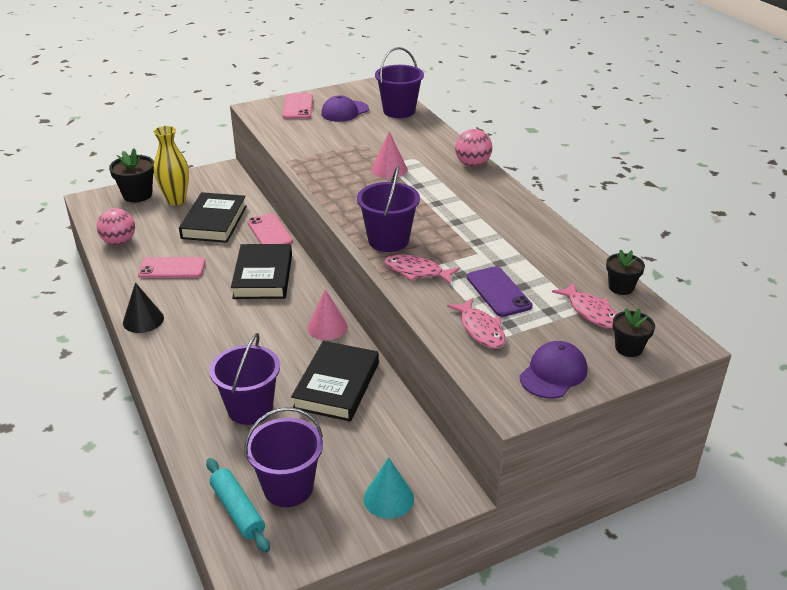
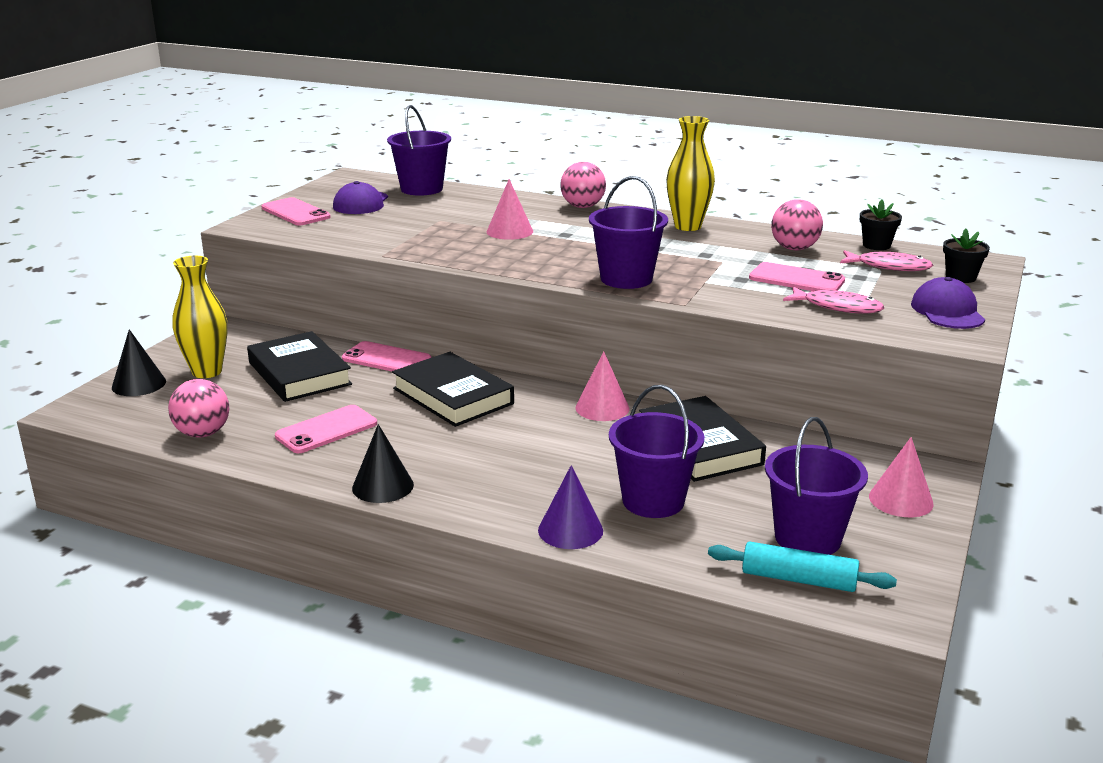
camera: 40 degrees left, 10 degrees down
black flower pot [109,148,154,202] -> black cone [112,329,166,396]
turquoise cone [363,457,414,519] -> pink cone [869,437,934,517]
pink fish [384,254,460,285] -> none
purple phone [467,266,533,317] -> pink phone [749,262,845,291]
none -> purple cone [538,465,603,549]
none -> yellow vase [666,116,715,231]
none -> pink ball [771,199,823,250]

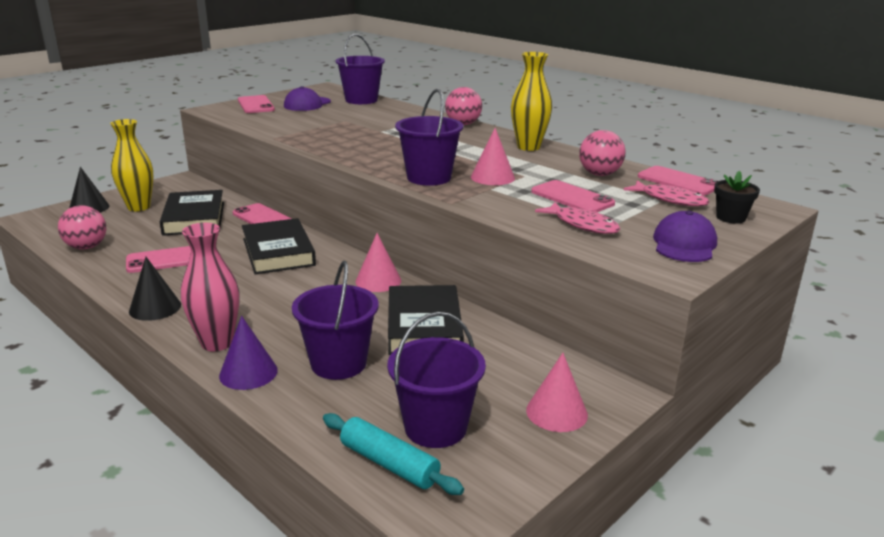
camera: 20 degrees right, 0 degrees up
pink cone [487,179,533,240] -> pink cone moved to [471,128,515,185]
black flower pot [860,200,902,250] -> pink phone [638,166,718,195]
none -> pink vase [181,223,239,352]

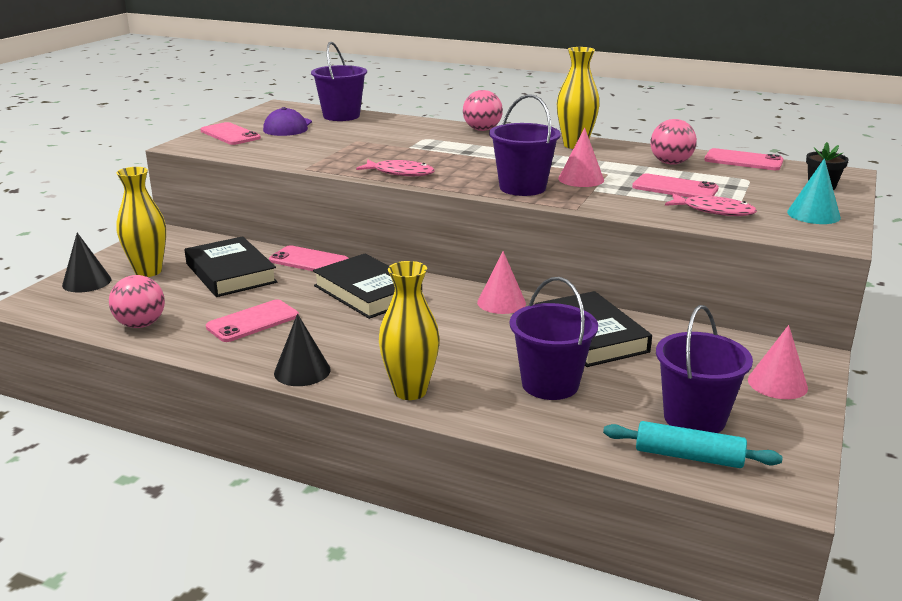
camera: 20 degrees left, 0 degrees up
pink vase [181,223,239,352] -> yellow vase [379,261,440,400]
purple cone [219,316,278,390] -> none
pink fish [624,180,709,206] -> pink fish moved to [356,160,435,176]
purple cap [653,211,717,262] -> turquoise cone [787,158,841,224]

